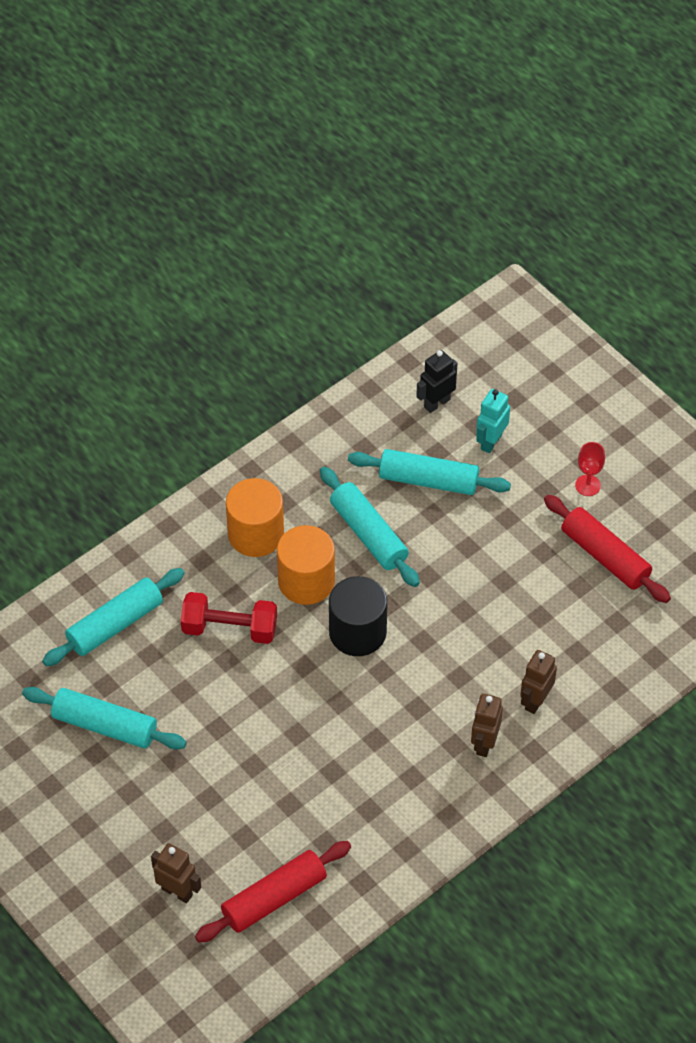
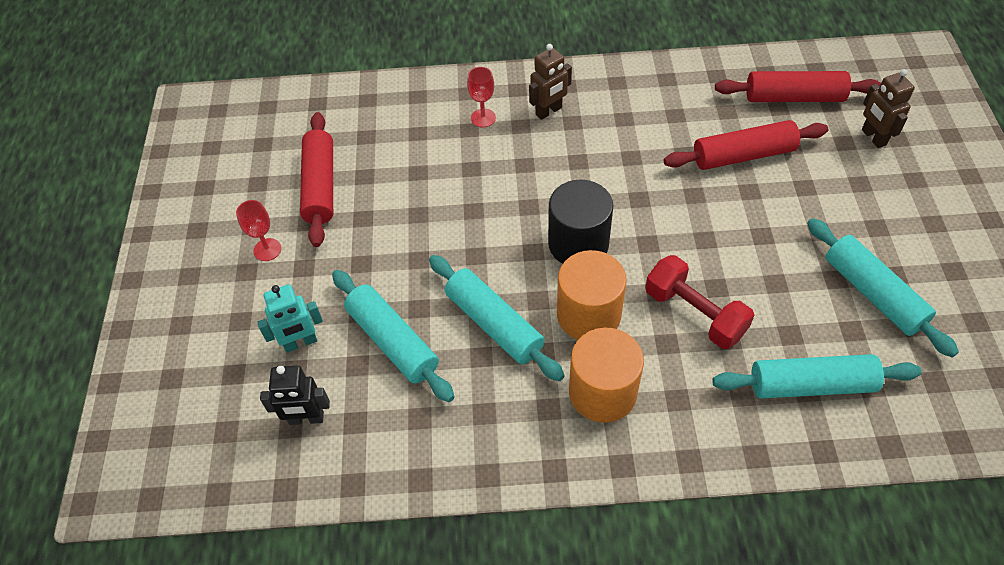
camera: 140 degrees left, 0 degrees up
turquoise rolling pin [320,467,420,587] -> turquoise rolling pin turned 45 degrees counterclockwise [429,255,565,382]
brown robot [520,650,557,714] -> red goblet [467,67,496,127]
none -> red rolling pin [664,120,828,170]

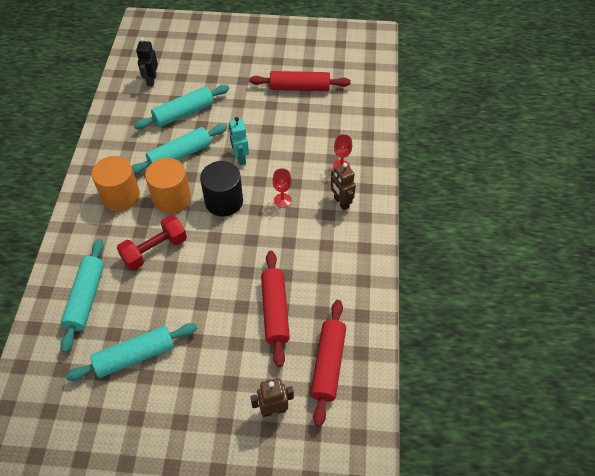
camera: 95 degrees right, 0 degrees up
red goblet [236,200,281,261] -> red goblet moved to [273,168,292,208]
turquoise robot [257,284,323,353] -> turquoise robot moved to [229,117,249,165]

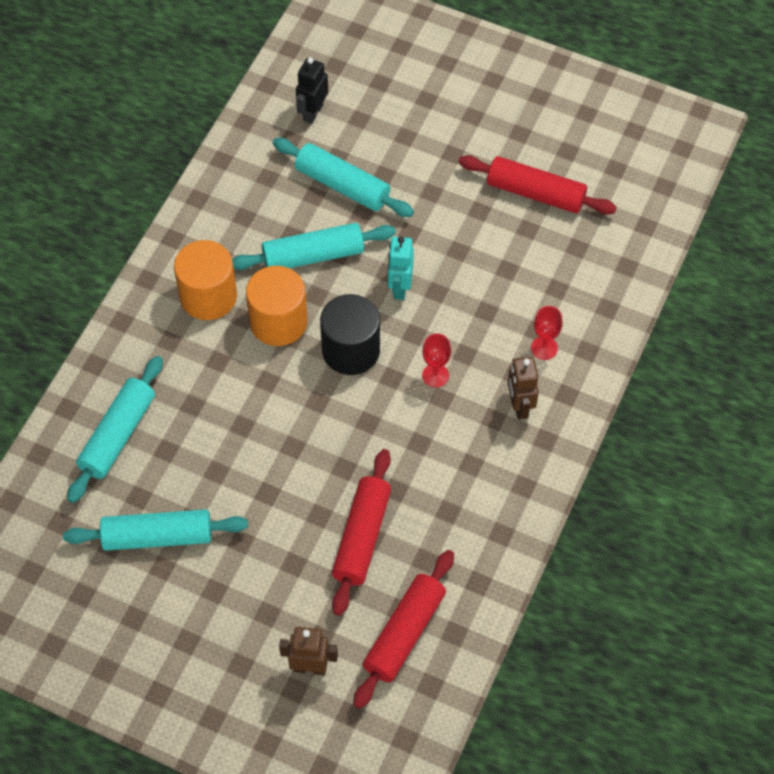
camera: 20 degrees right, 5 degrees up
red dumbbell [117,215,187,270] -> none
turquoise rolling pin [134,85,229,129] -> turquoise rolling pin turned 45 degrees clockwise [273,138,414,217]

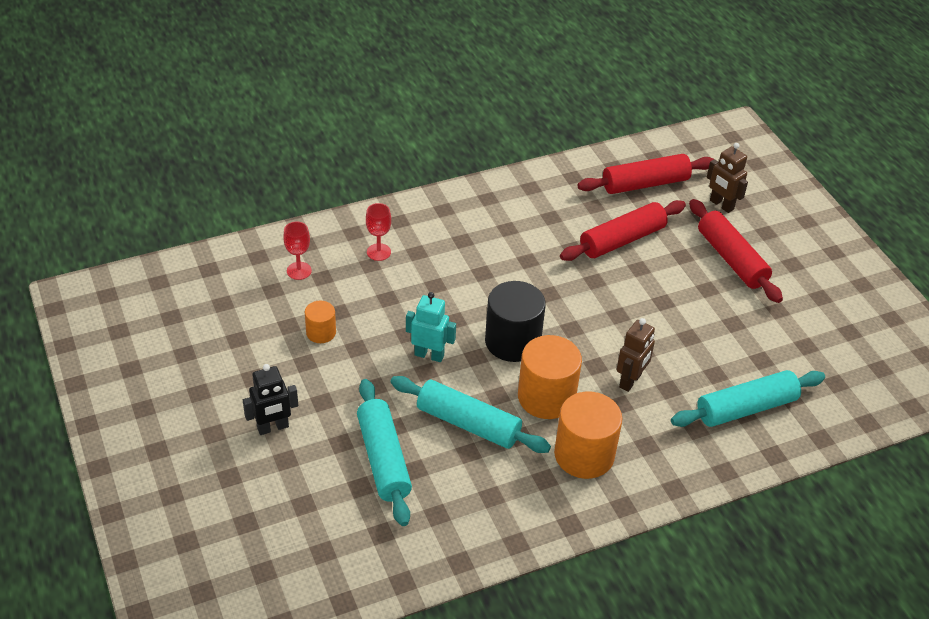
camera: 140 degrees left, 15 degrees down
turquoise rolling pin [63,509,248,551] -> none
black robot [296,57,328,124] -> black robot moved to [243,364,298,435]
turquoise robot [388,237,414,300] -> turquoise robot turned 120 degrees counterclockwise [406,292,456,362]
red goblet [422,333,451,387] -> red goblet moved to [283,221,312,280]
red rolling pin [458,155,617,215] -> red rolling pin moved to [689,199,783,303]
brown robot [508,357,539,420] -> brown robot moved to [616,318,655,392]
none -> orange cylinder [305,301,336,343]

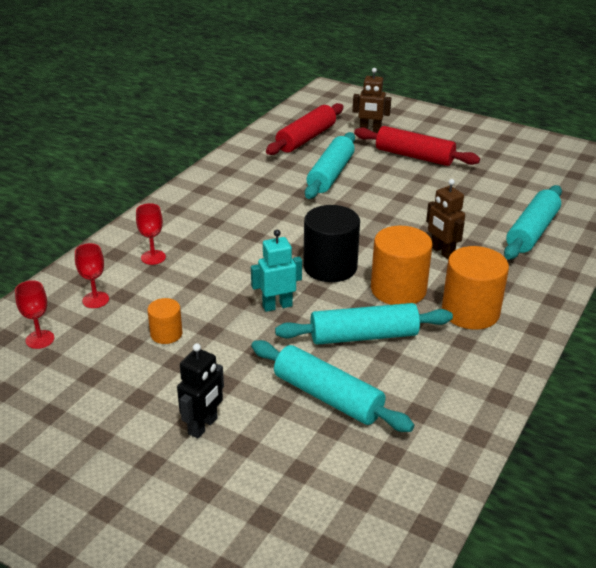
camera: 35 degrees left, 10 degrees down
red rolling pin [560,200,686,261] -> turquoise rolling pin [305,132,355,199]
brown robot [616,318,655,392] -> brown robot turned 150 degrees clockwise [426,179,465,259]
none -> red goblet [15,280,54,349]

